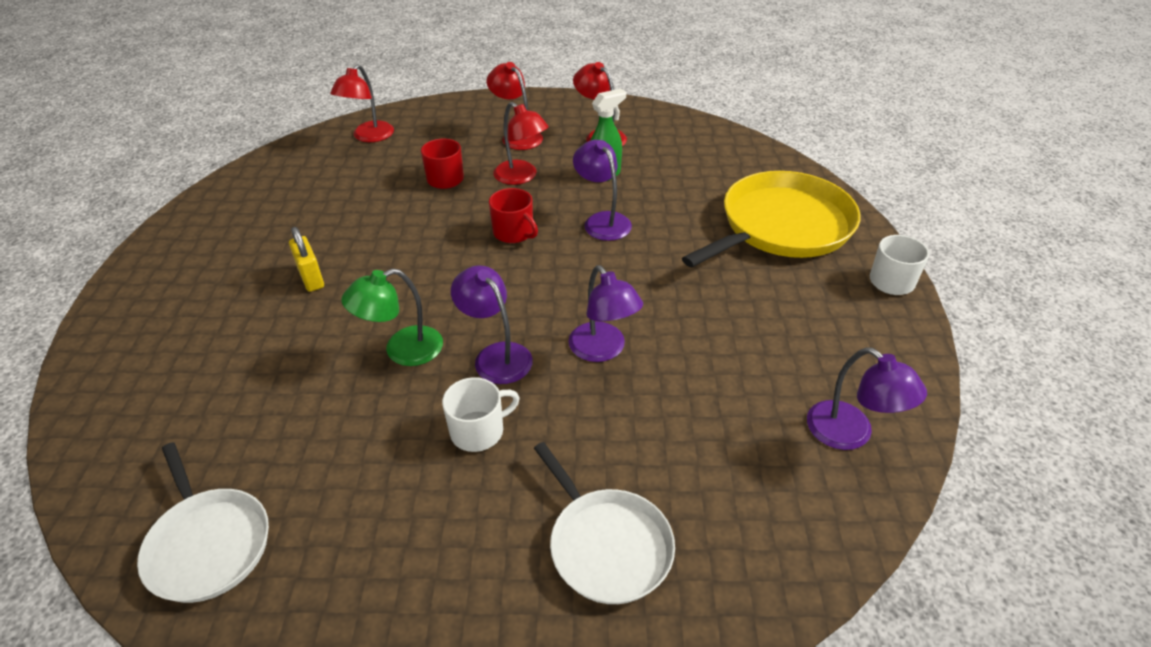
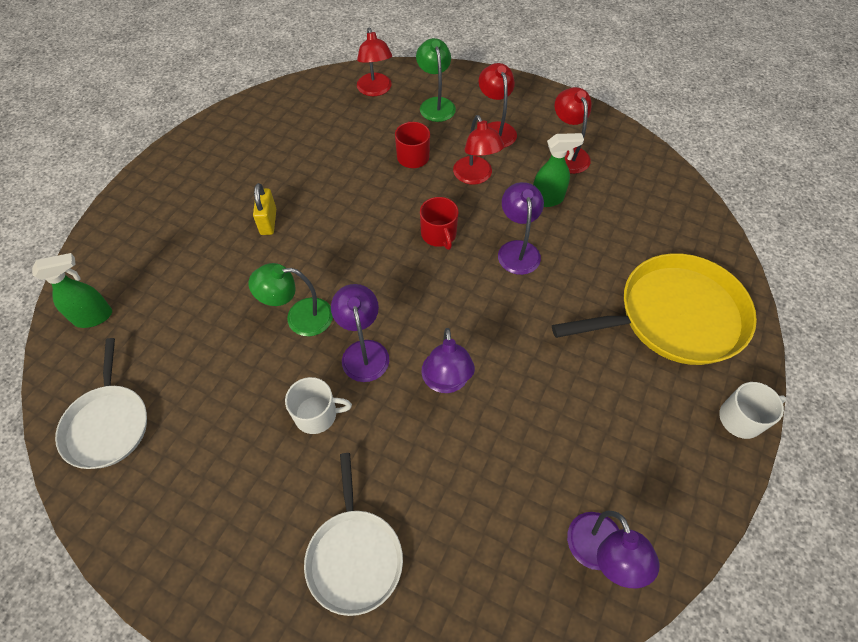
camera: 25 degrees right, 15 degrees up
red lamp [330,64,394,142] -> red lamp turned 60 degrees counterclockwise [357,28,392,96]
none -> green spray bottle [32,253,112,328]
none -> green lamp [416,38,456,122]

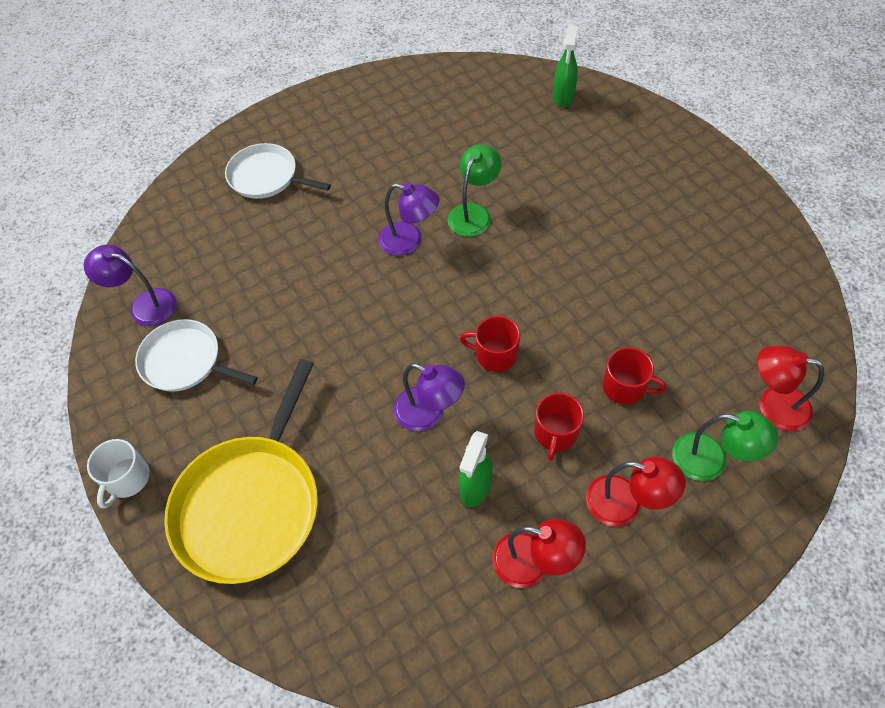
camera: 125 degrees right, 0 degrees up
white pan [55,338,147,469] -> white pan moved to [135,319,258,392]
yellow padlock [253,183,276,235] -> none
white mug [285,377,352,434] -> none
purple lamp [421,328,475,393] -> none
red lamp [453,115,504,185] -> red mug [534,393,584,461]

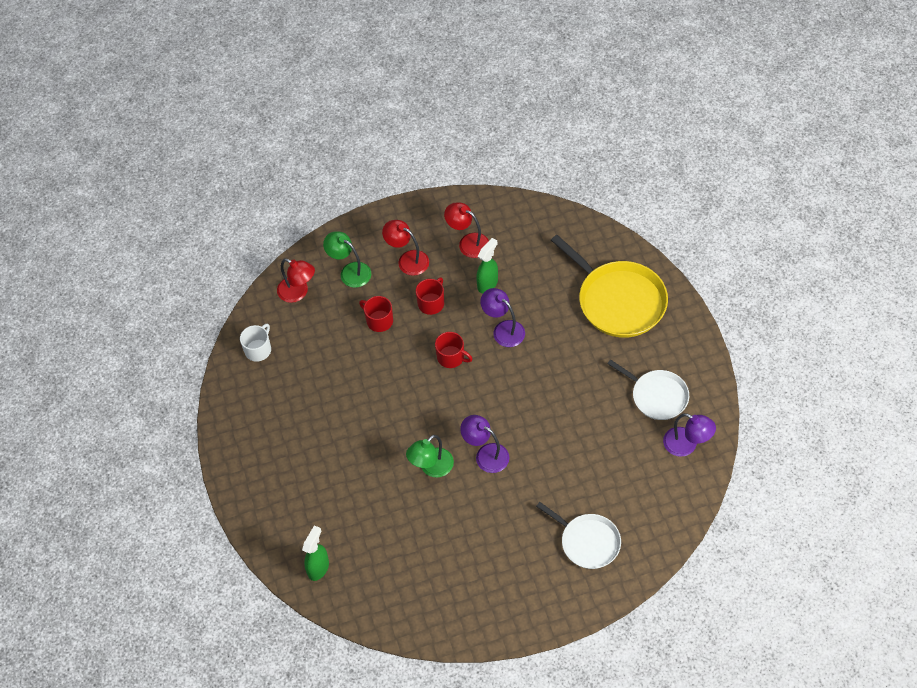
camera: 165 degrees left, 0 degrees up
white mug [87,439,150,509] -> white mug moved to [240,324,271,362]
yellow pan [164,359,318,584] -> yellow pan turned 105 degrees clockwise [551,235,668,338]

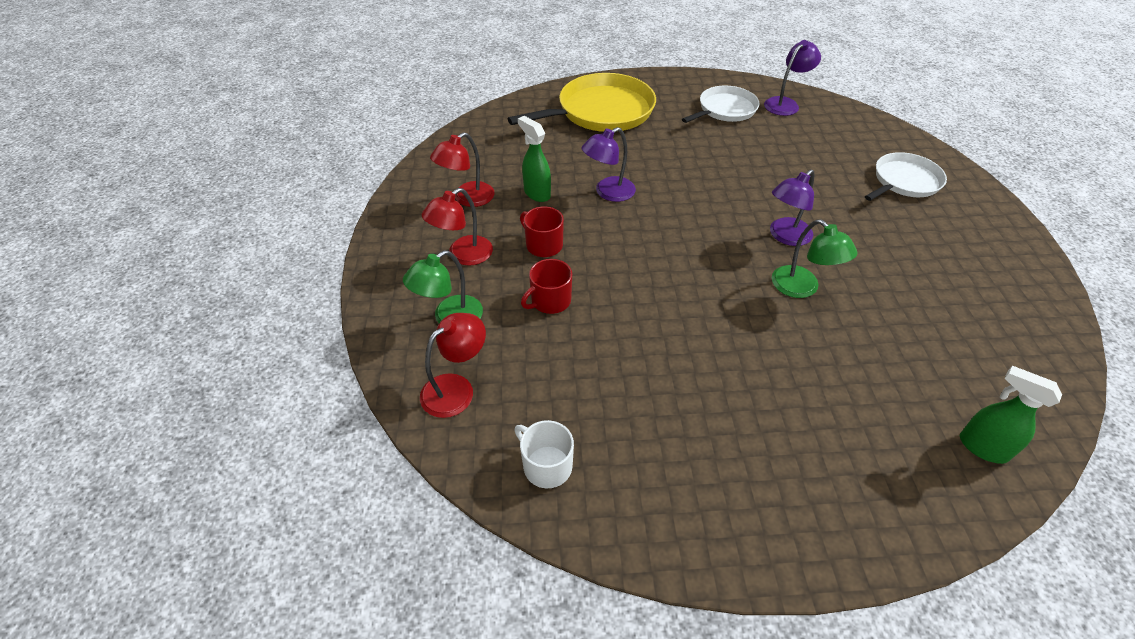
camera: 80 degrees left, 10 degrees down
red mug [435,332,472,368] -> none

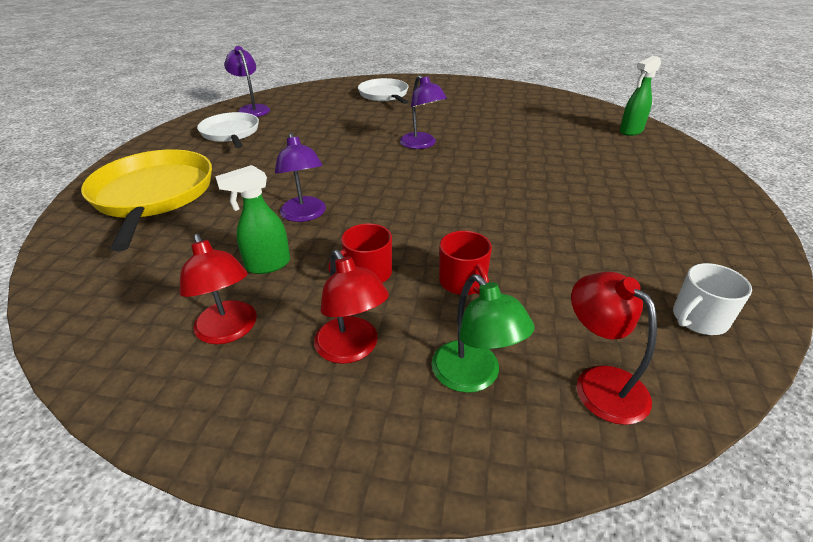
camera: 75 degrees left, 10 degrees down
green lamp [772,219,858,298] -> none

